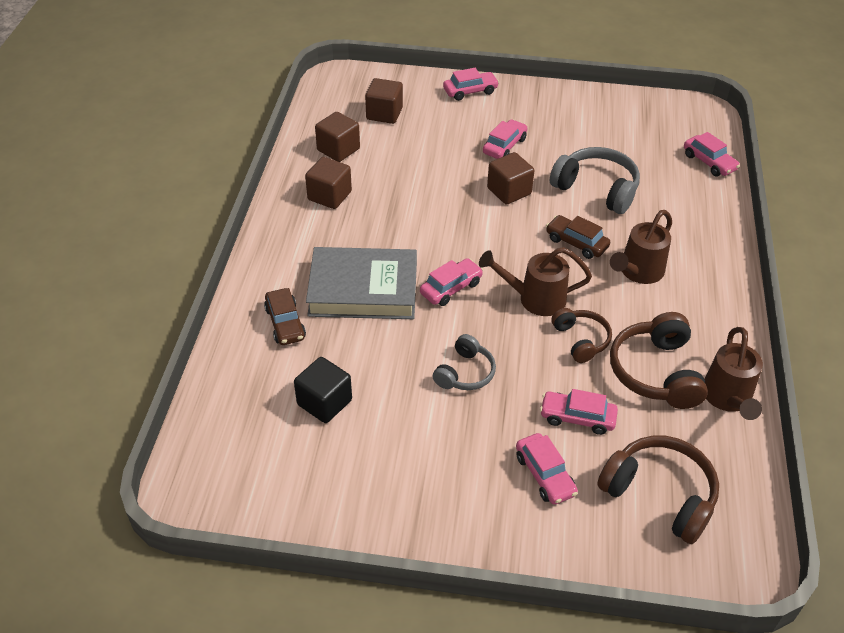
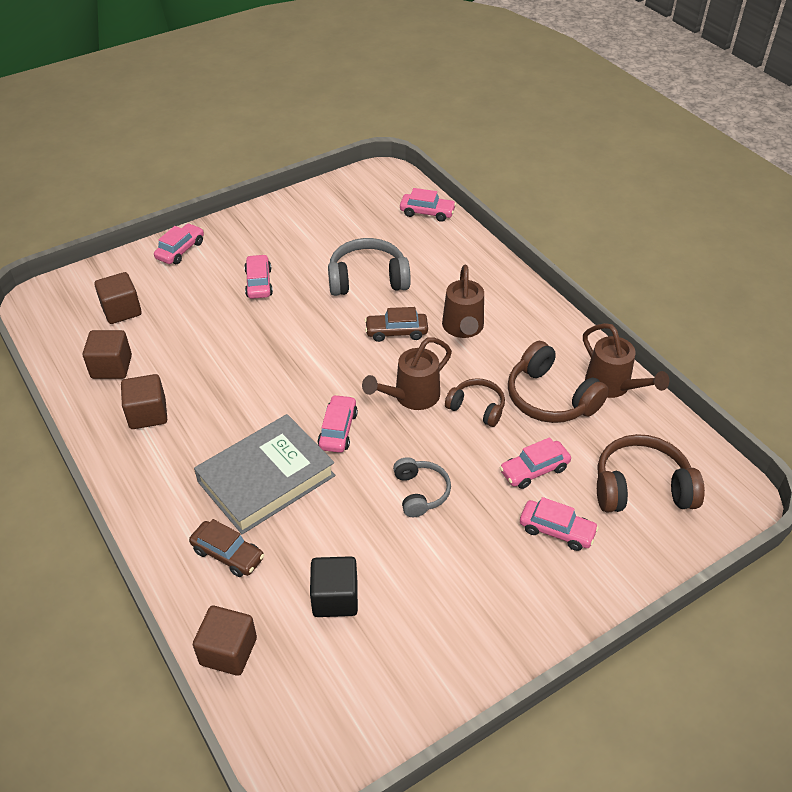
camera: 40 degrees left, 0 degrees up
brown cube [487,152,535,205] -> brown cube moved to [193,606,257,676]

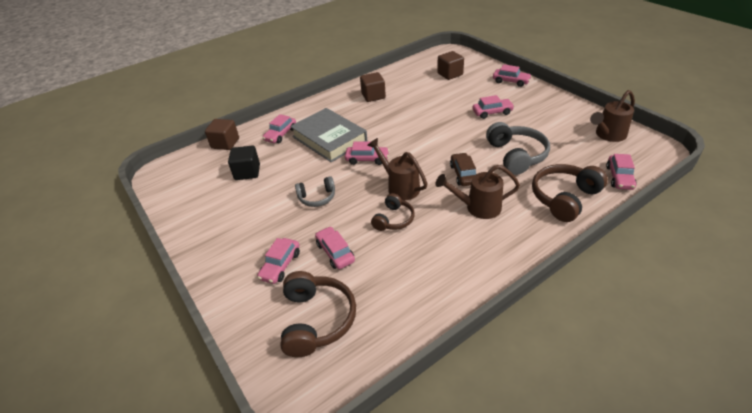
camera: 90 degrees right, 5 degrees down
brown cube [83,330,132,379] -> none
brown car [189,519,264,577] -> pink car [262,114,296,143]
brown headphones [508,341,609,423] -> brown headphones moved to [532,164,608,222]
brown watering can [583,323,669,398] -> brown watering can moved to [590,90,635,142]

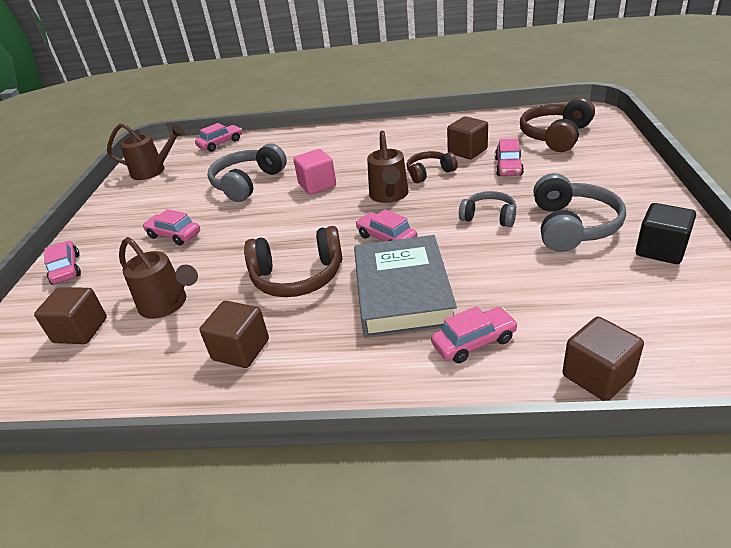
camera: 140 degrees left, 5 degrees down
black cube [228,146,260,180] -> black cube moved to [636,203,696,264]
pink car [257,238,300,284] -> none
brown watering can [435,165,520,219] -> brown watering can moved to [119,237,198,319]
brown car [450,153,476,186] -> pink cube [293,149,336,195]
brown headphones [532,164,608,222] -> brown headphones moved to [244,226,343,297]
none -> brown cube [447,116,488,159]
none -> grey headphones [533,173,626,252]

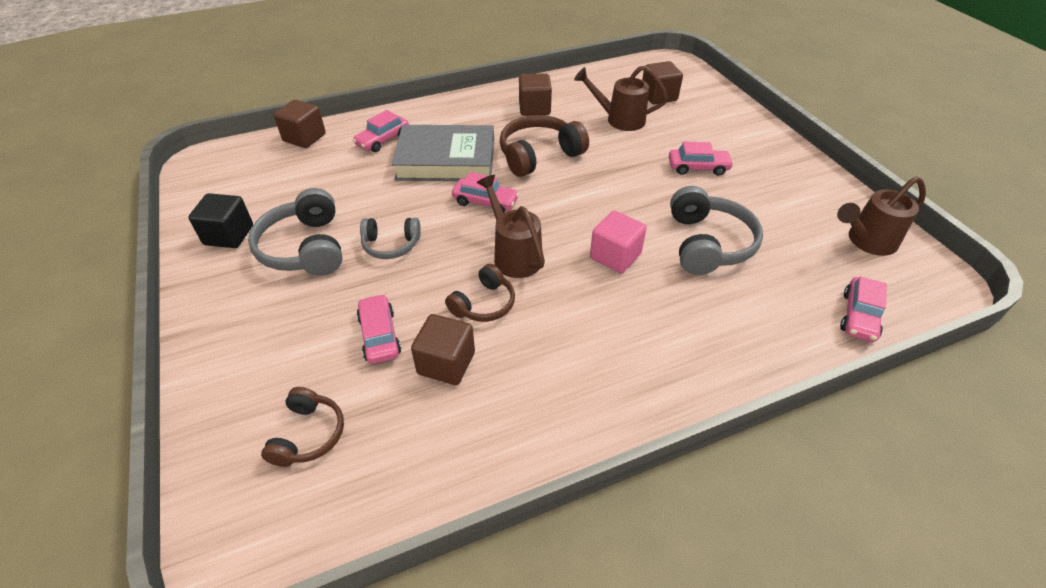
camera: 150 degrees right, 10 degrees up
pink car [44,241,81,285] -> none
grey book [354,235,457,338] -> grey book turned 60 degrees counterclockwise [391,125,494,181]
brown headphones [520,97,595,152] -> brown headphones [261,387,344,467], size x0.61

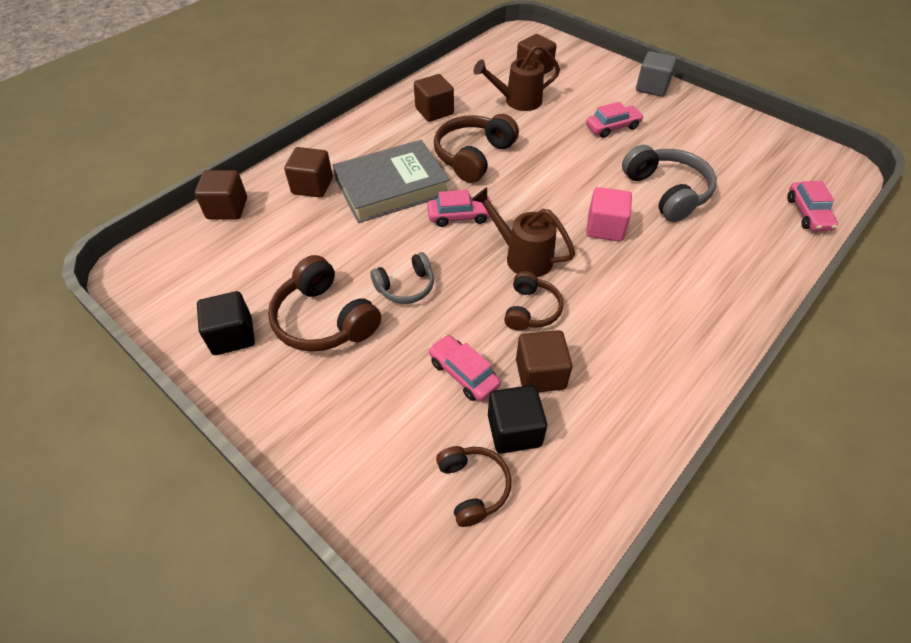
camera: 25 degrees left, 5 degrees up
grey headphones [248,188,342,276] -> brown headphones [268,255,381,352]
pink car [353,110,409,152] -> brown cube [284,147,333,198]
brown watering can [837,176,926,256] -> none
none -> black cube [488,385,547,454]
none -> grey cube [636,51,677,97]

